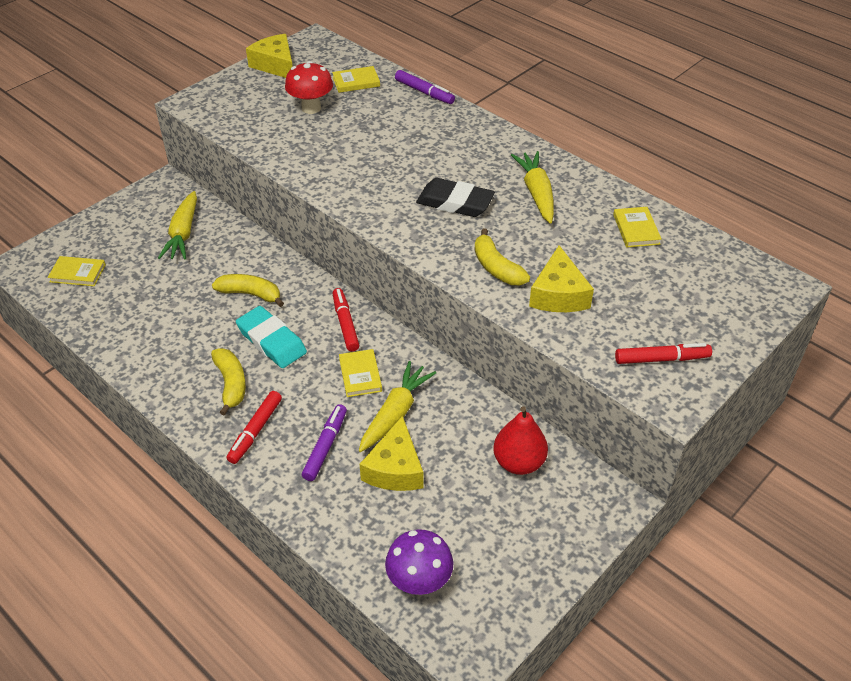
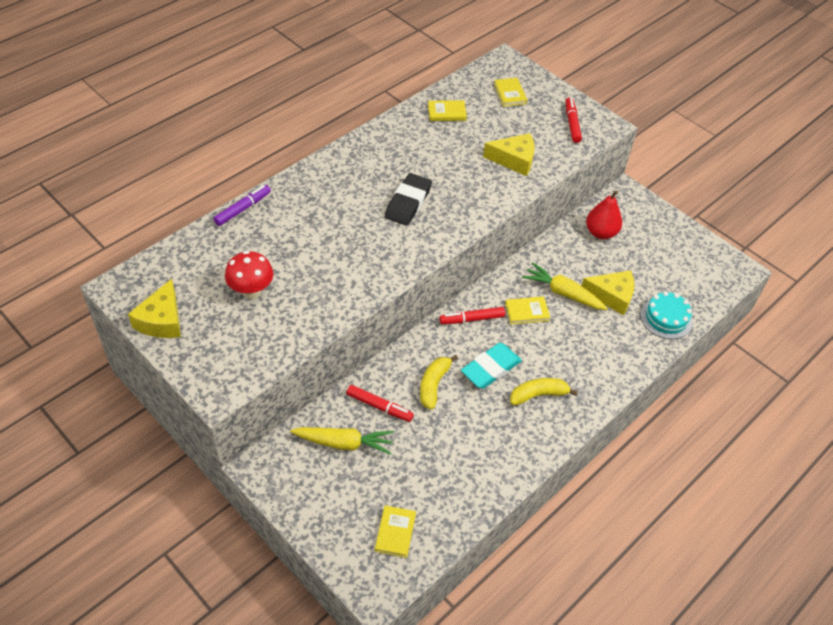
camera: 90 degrees left, 5 degrees up
red marker [227,391,282,464] -> red marker moved to [347,385,414,422]
yellow cheese [246,34,293,78] -> yellow cheese turned 45 degrees counterclockwise [128,279,181,338]
purple marker [302,404,347,481] -> none
yellow book [332,66,380,93] -> yellow book moved to [494,78,527,107]
purple mushroom [385,529,453,595] -> none
yellow banana [474,228,530,285] -> none
yellow carrot [511,151,554,224] -> none
none -> turquoise cake [641,291,693,339]

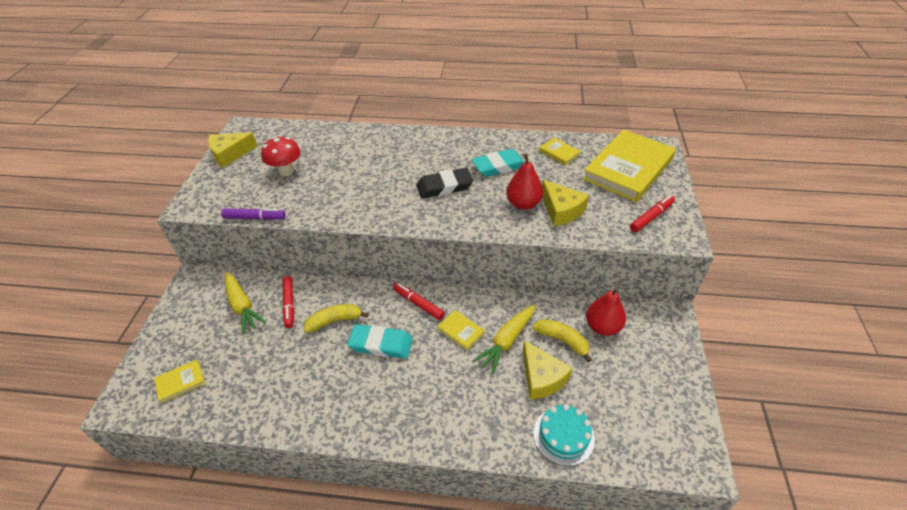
camera: 55 degrees right, 5 degrees down
purple marker [213,185,271,226] -> purple marker moved to [221,208,285,220]
yellow book [494,78,527,107] -> yellow book [583,129,676,202], size x2.39
yellow banana [510,378,578,405] -> yellow banana moved to [533,319,592,362]
yellow carrot [522,262,608,310] -> yellow carrot turned 135 degrees counterclockwise [472,305,535,374]
none -> turquoise eraser [471,149,524,177]
none -> red pear [506,153,543,210]

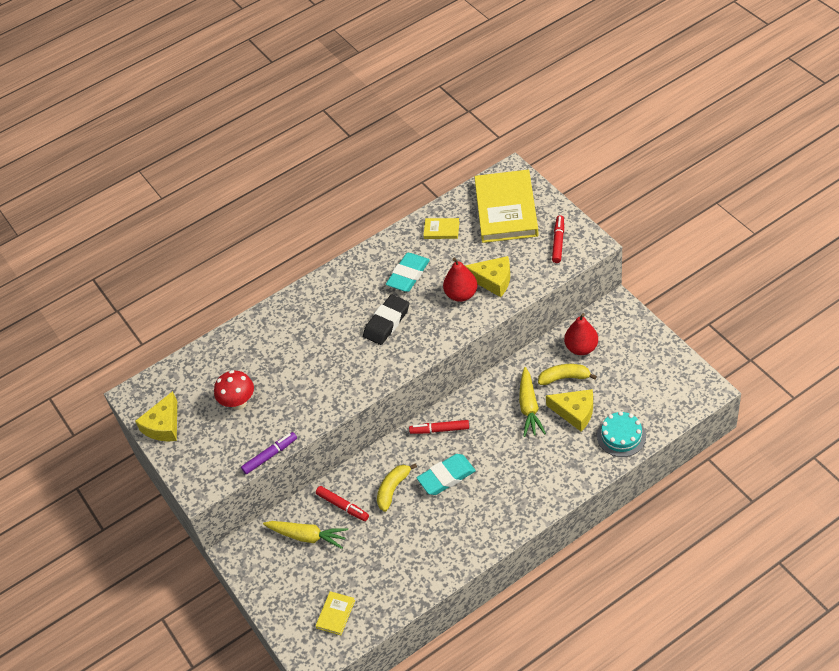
camera: 35 degrees left, 5 degrees up
yellow book [438,310,485,351] -> none

